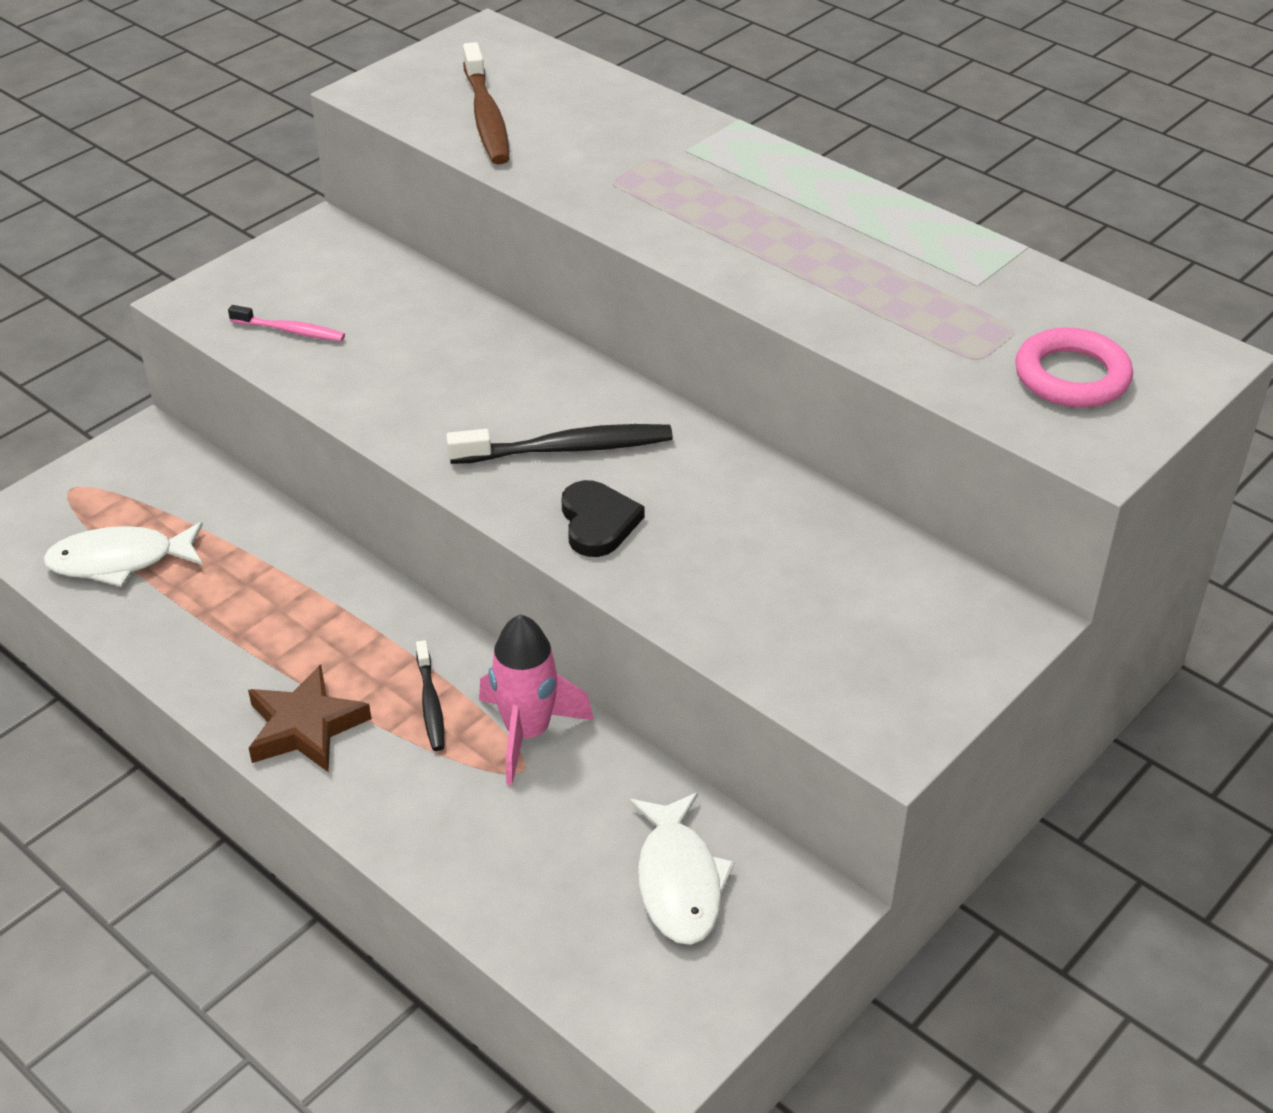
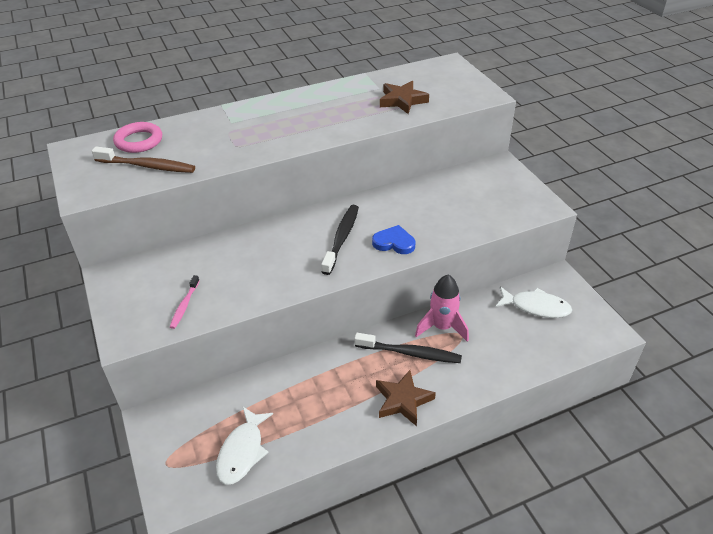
camera: 65 degrees left, 0 degrees up
pink toothbrush [228,305,345,341] -> pink toothbrush turned 150 degrees clockwise [170,275,199,329]
black toothbrush [416,640,445,751] -> black toothbrush [354,333,462,363], size x1.70
black heart [561,480,644,557] -> blue heart [372,225,415,254]
pink ring [1015,327,1133,408] -> pink ring moved to [113,122,162,153]
none -> brown star [380,81,429,114]

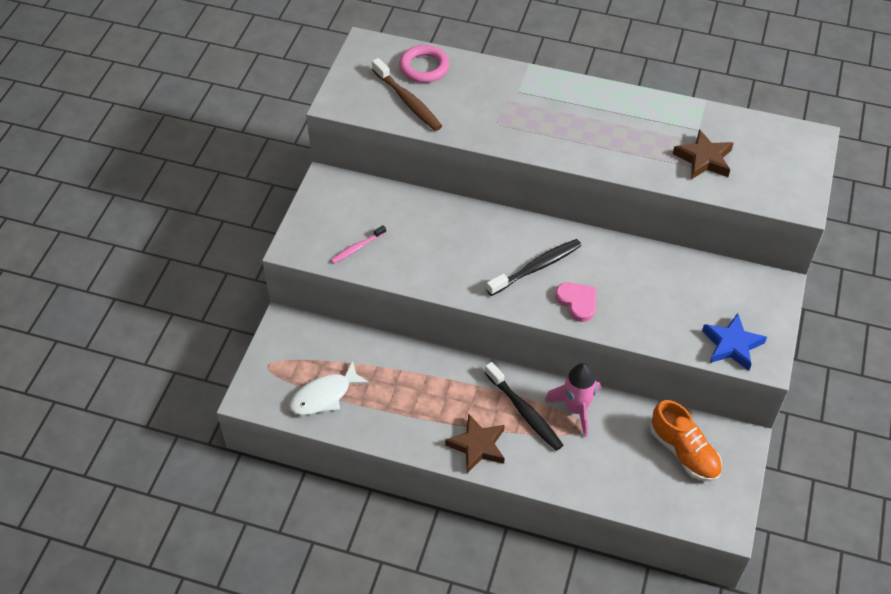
camera: 40 degrees right, 10 degrees up
blue heart [372,225,415,254] -> pink heart [555,282,596,322]
white fish [496,286,572,318] -> orange shoe [650,400,722,482]
none -> blue star [702,313,767,371]

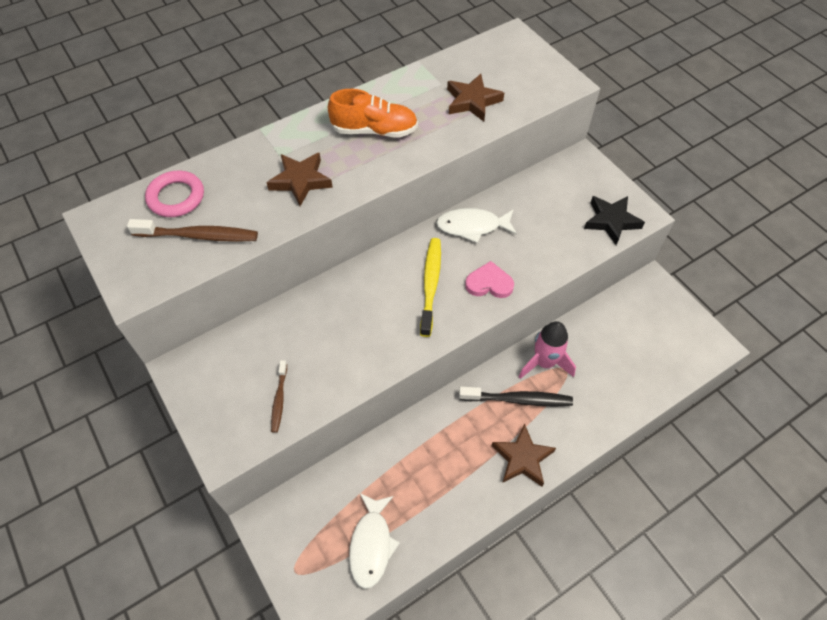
camera: 50 degrees left, 5 degrees up
pink toothbrush [331,225,386,264] -> brown toothbrush [271,360,287,433]
black toothbrush [486,239,582,296] -> yellow toothbrush [420,238,441,337]
orange shoe [650,400,722,482] -> orange shoe moved to [328,89,418,138]
blue star [702,313,767,371] -> black star [584,196,645,245]
none -> brown star [266,152,333,206]
none -> white fish [436,208,517,243]

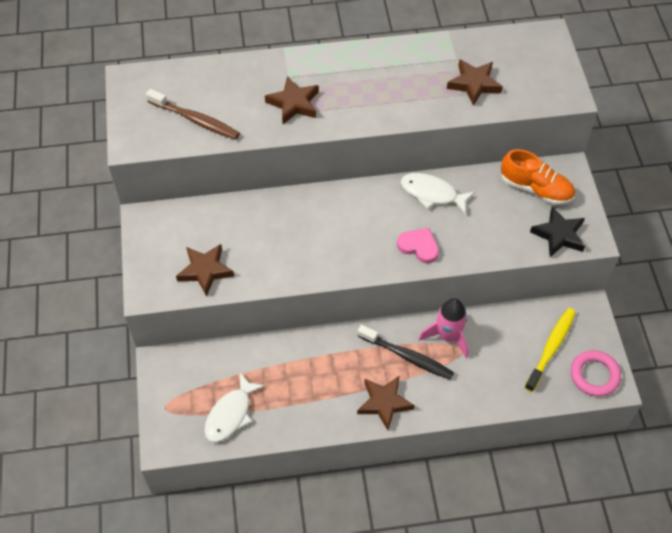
camera: 25 degrees right, 0 degrees up
pink ring [145,171,204,217] -> pink ring moved to [571,350,621,397]
brown toothbrush [271,360,287,433] -> brown star [176,244,234,297]
orange shoe [328,89,418,138] -> orange shoe moved to [501,149,575,205]
yellow toothbrush [420,238,441,337] -> yellow toothbrush moved to [524,308,576,392]

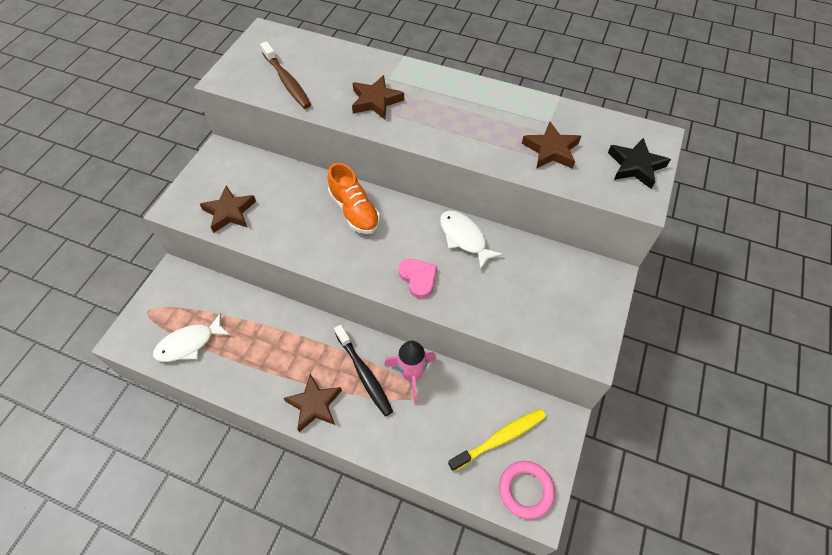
camera: 30 degrees right, 0 degrees up
orange shoe [501,149,575,205] -> orange shoe moved to [328,163,380,234]
black star [530,206,585,257] -> black star moved to [608,138,671,189]

